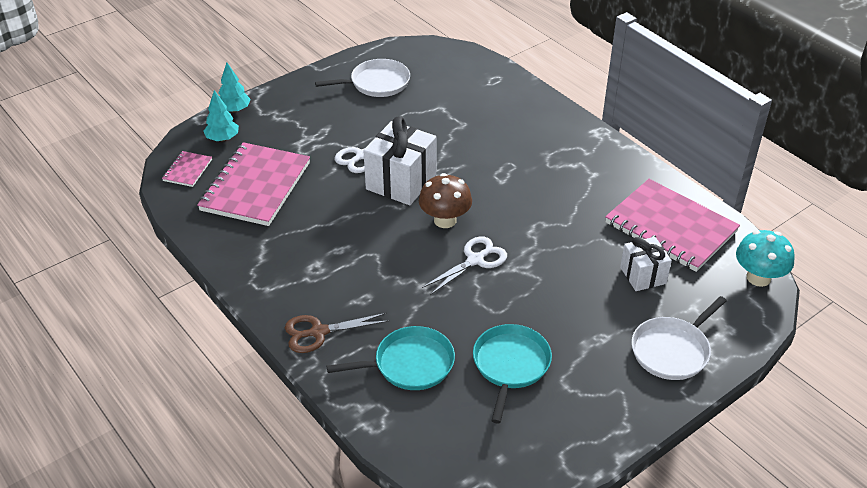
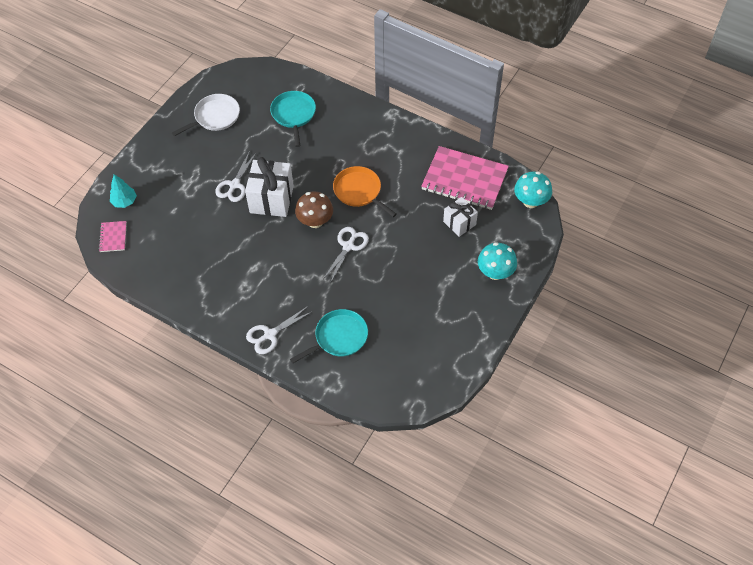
camera: 20 degrees left, 15 degrees up
pink notebook [197,142,310,226] -> none
turquoise tree [218,62,251,113] -> none
brown scissors [285,313,389,353] -> white scissors [246,306,313,354]
turquoise pan [473,324,552,423] -> turquoise pan moved to [270,91,316,147]
white pan [631,296,727,380] -> turquoise mushroom [478,242,517,280]
none -> orange pan [333,166,397,217]

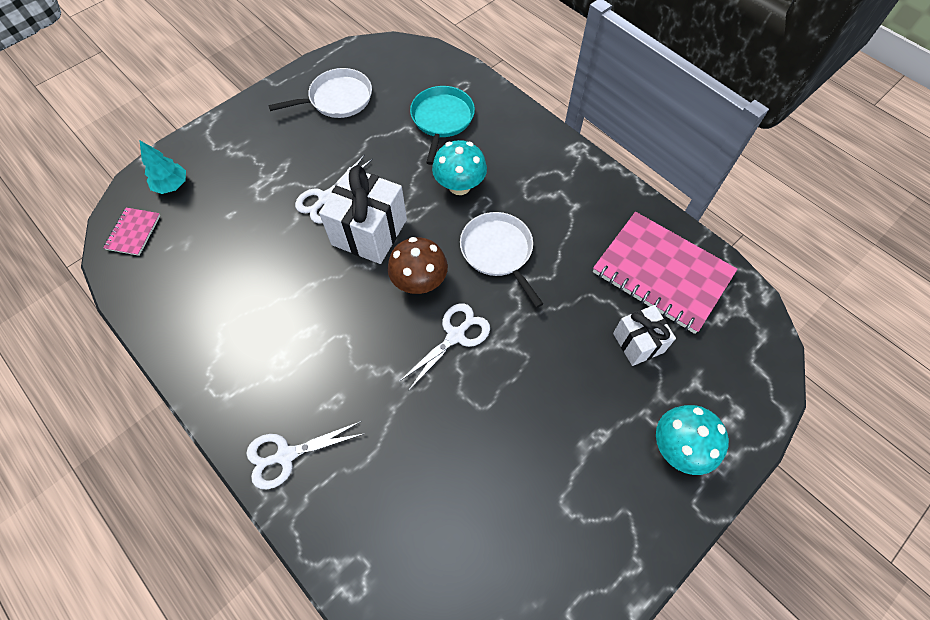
camera: 15 degrees right, 5 degrees up
turquoise pan [290,309,368,363] -> none
orange pan [333,166,397,217] -> white pan [460,212,543,308]
turquoise mushroom [514,171,552,208] -> turquoise mushroom moved to [432,140,487,195]

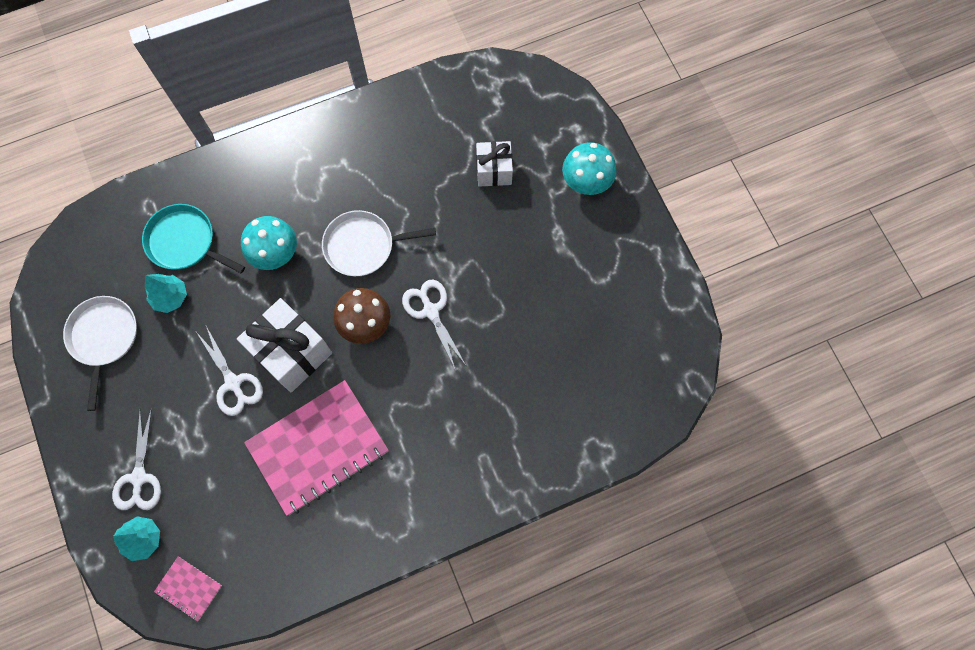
camera: 70 degrees left, 10 degrees up
white scissors [246,421,363,489] -> white scissors moved to [112,408,161,510]
pink notebook [593,212,737,334] -> pink notebook moved to [244,380,389,516]
none -> turquoise tree [145,274,187,313]

